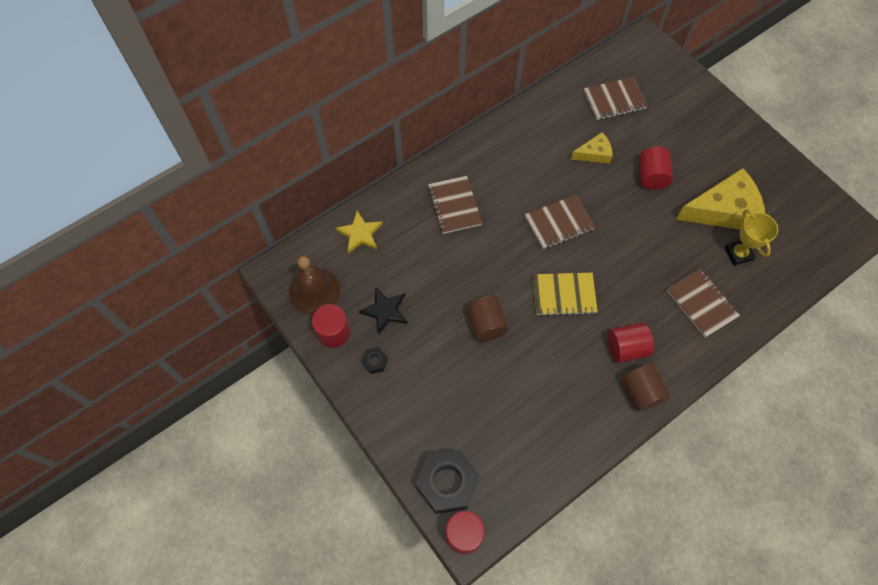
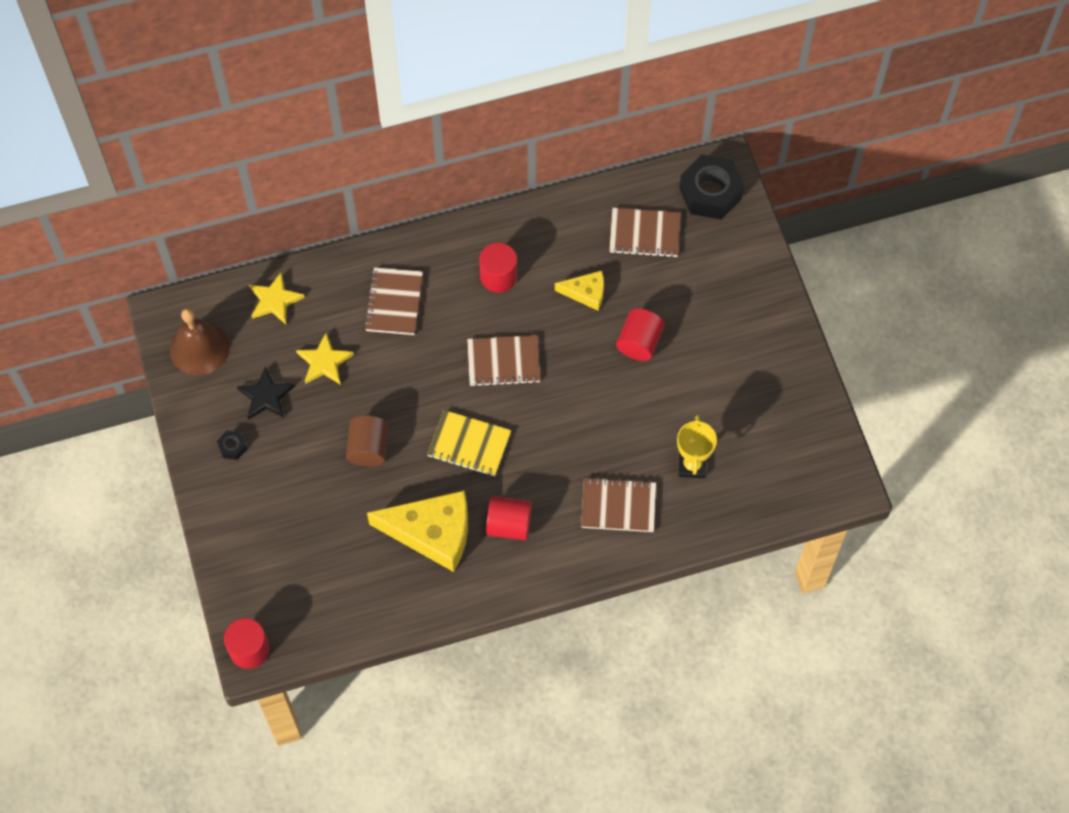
camera: 20 degrees right, 0 degrees up
red cylinder [312,304,350,348] -> red cylinder moved to [479,243,517,293]
black nut [415,449,479,514] -> black nut moved to [679,154,744,220]
brown cylinder [622,364,671,412] -> none
brown notebook [667,269,740,338] -> brown notebook turned 75 degrees counterclockwise [581,477,656,532]
yellow cheese [676,168,765,230] -> yellow cheese moved to [367,490,468,572]
none -> yellow star [296,333,354,385]

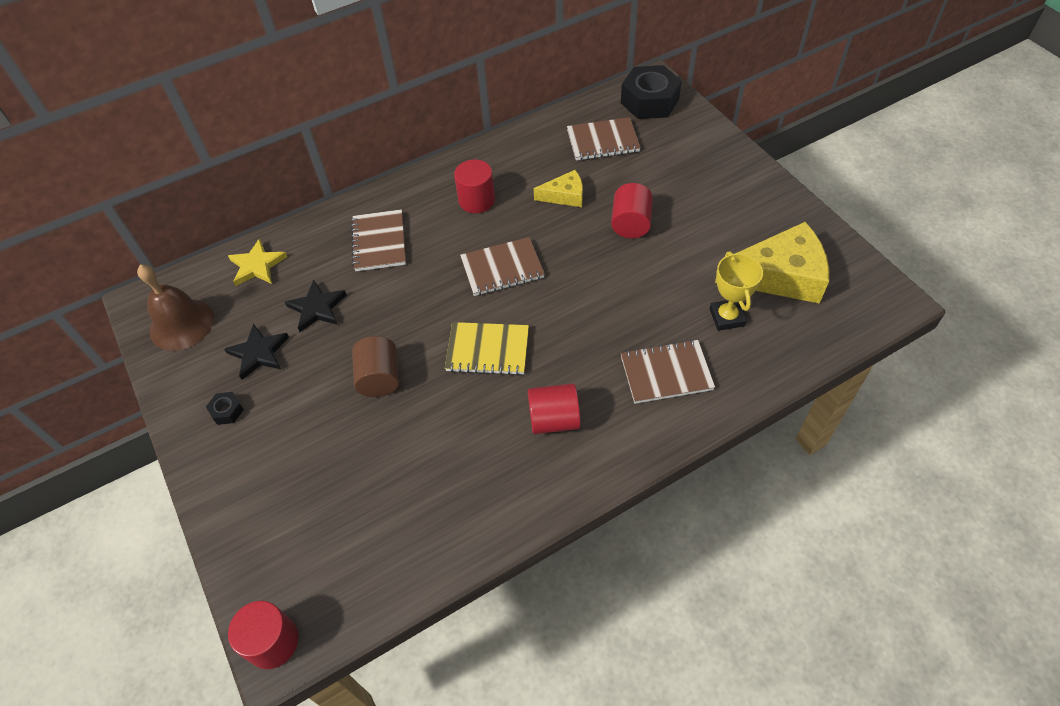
camera: 10 degrees left, 10 degrees down
yellow star [296,333,354,385] -> black star [285,280,347,332]
yellow cheese [367,490,468,572] -> yellow cheese moved to [715,222,829,304]

